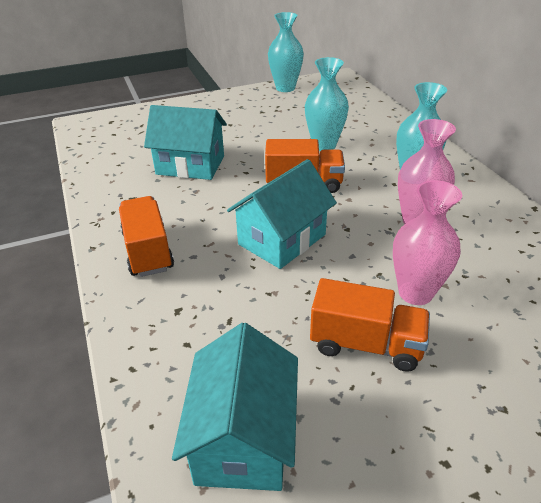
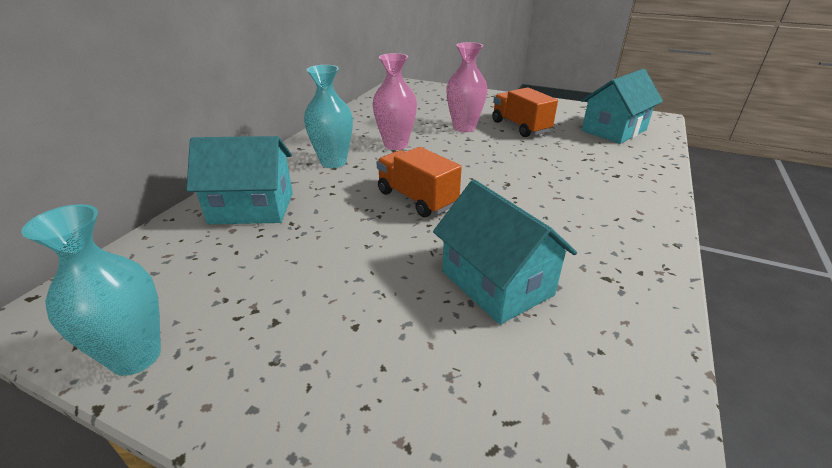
camera: 135 degrees left, 5 degrees down
orange truck [119,196,174,277] -> none
turquoise house [227,159,337,269] -> turquoise house moved to [186,136,293,224]
turquoise vase [305,57,349,151] -> none

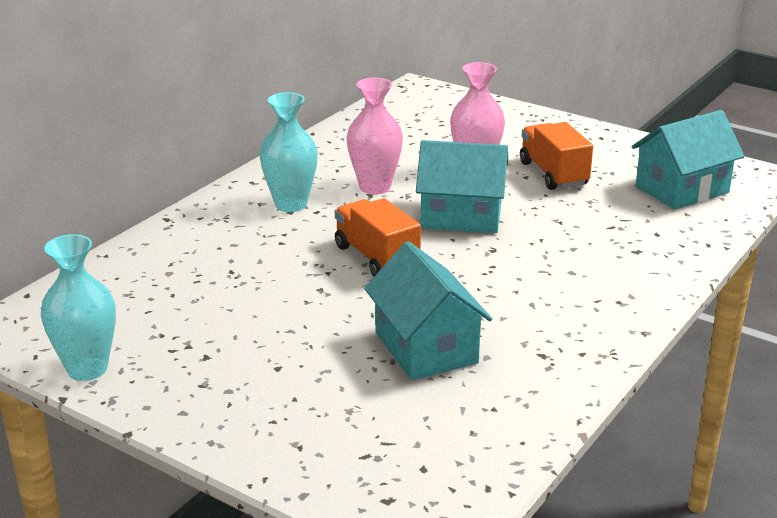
camera: 10 degrees right, 5 degrees down
turquoise house [186,136,293,224] -> turquoise house moved to [416,140,508,233]

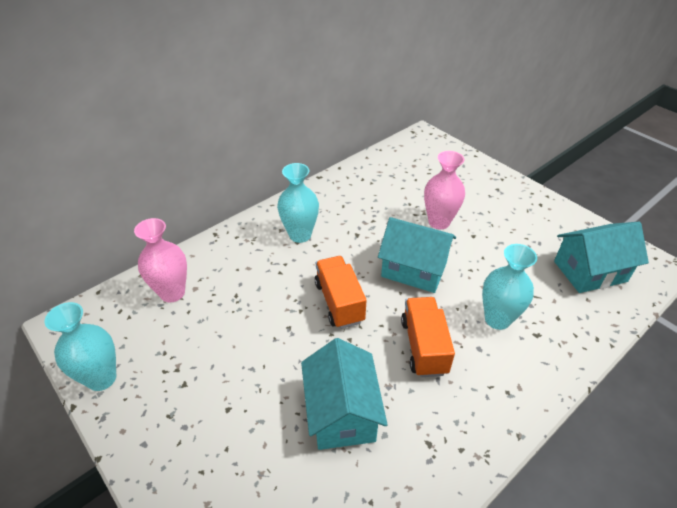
camera: 15 degrees right, 15 degrees up
pink vase [347,78,403,194] -> pink vase moved to [134,218,187,302]
orange truck [520,122,593,190] -> orange truck moved to [401,297,455,377]
none -> turquoise vase [482,244,537,330]

